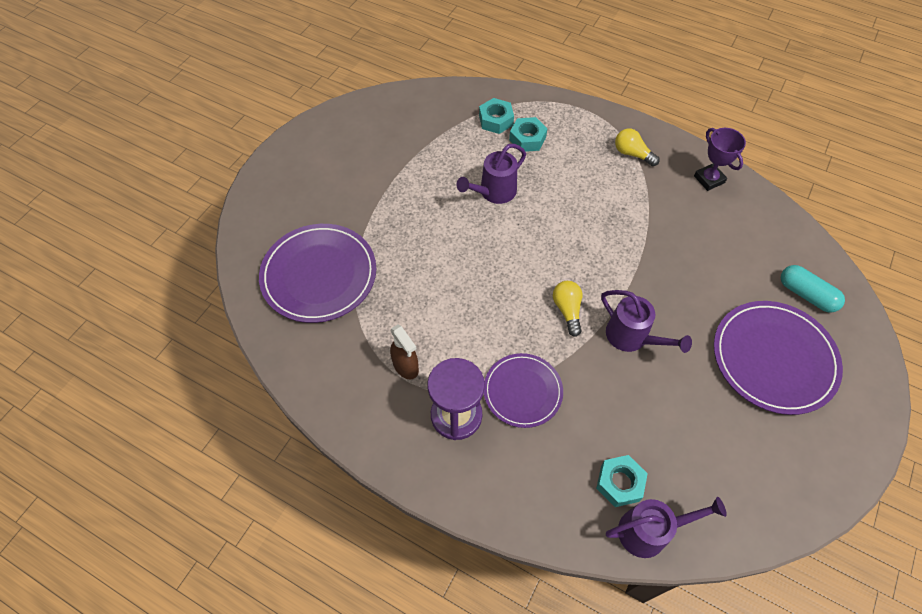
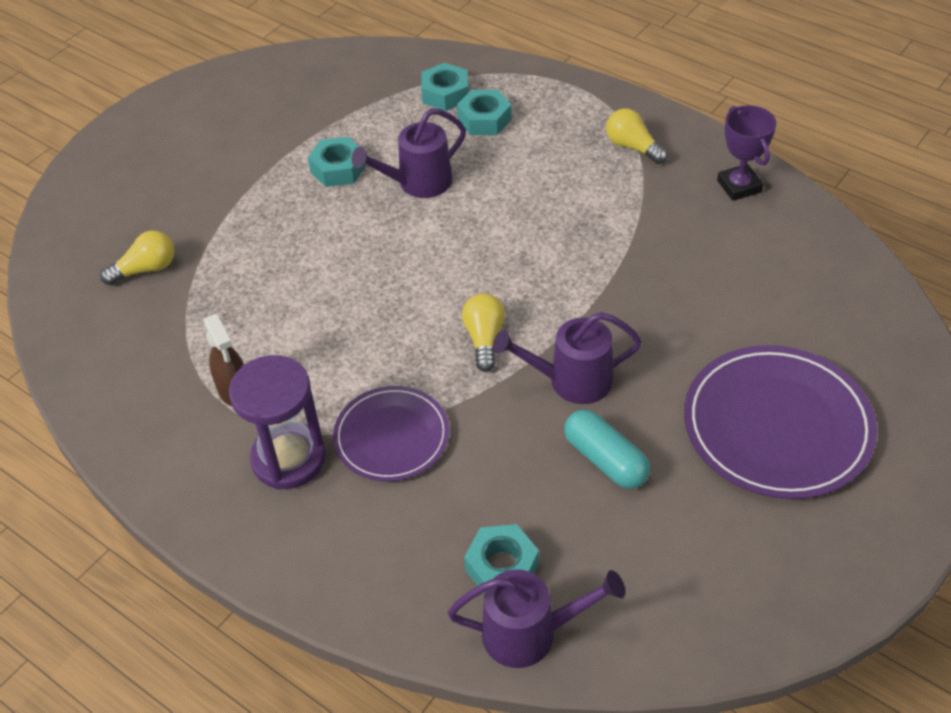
camera: 10 degrees right, 10 degrees down
purple plate [259,224,376,323] -> yellow light bulb [100,230,175,285]
purple watering can [601,290,692,353] -> purple watering can turned 120 degrees clockwise [493,312,642,404]
turquoise capsule [781,265,845,313] -> turquoise capsule moved to [564,409,650,489]
none -> turquoise nut [308,137,366,187]

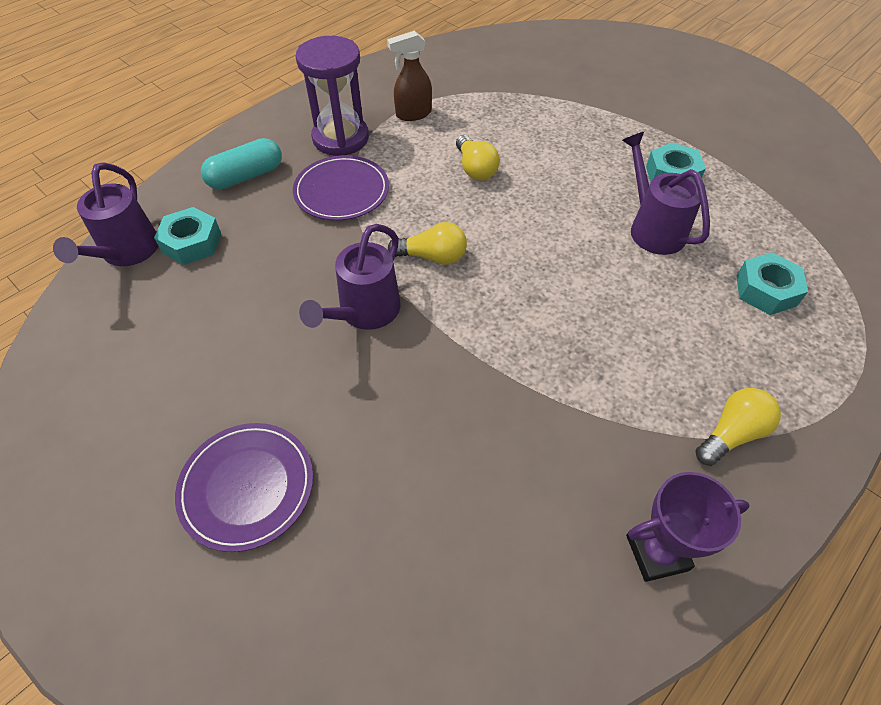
camera: 95 degrees right, 5 degrees up
yellow light bulb [100,230,175,285] -> yellow light bulb moved to [456,135,500,181]
turquoise nut [421,63,468,111] -> none
purple watering can [493,312,642,404] -> purple watering can turned 150 degrees counterclockwise [299,224,400,330]
turquoise capsule [564,409,650,489] -> turquoise capsule moved to [201,138,282,190]
purple plate [684,345,877,499] -> purple plate [175,423,313,552], size x0.62

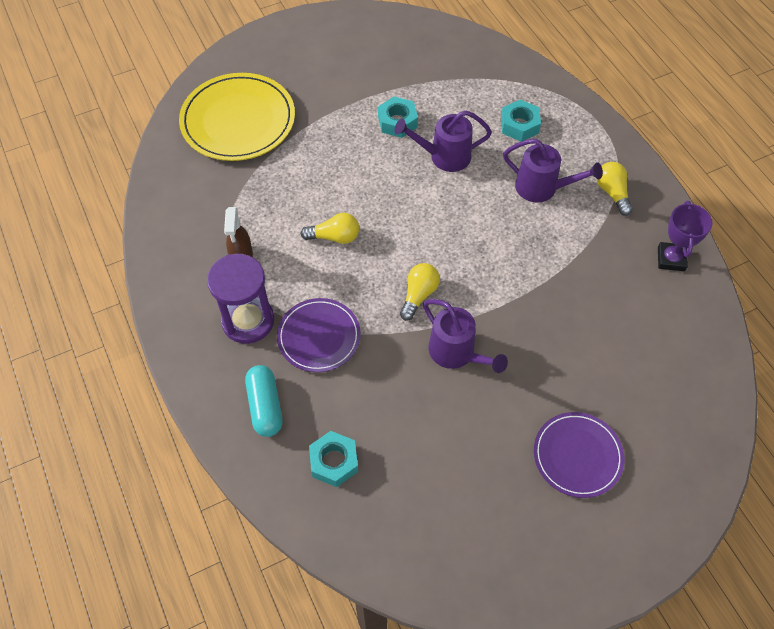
camera: 70 degrees left, 5 degrees up
purple watering can [53,162,158,266] -> purple watering can moved to [503,139,603,203]
none -> yellow plate [179,73,295,161]

